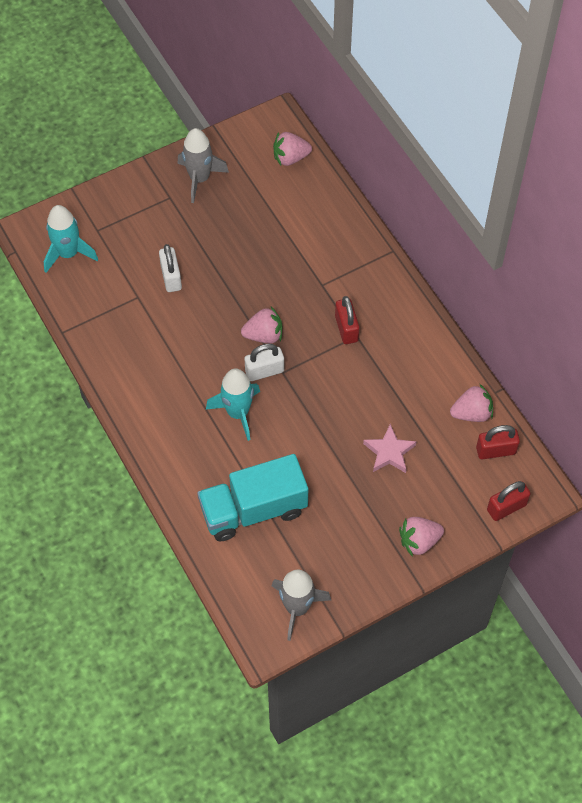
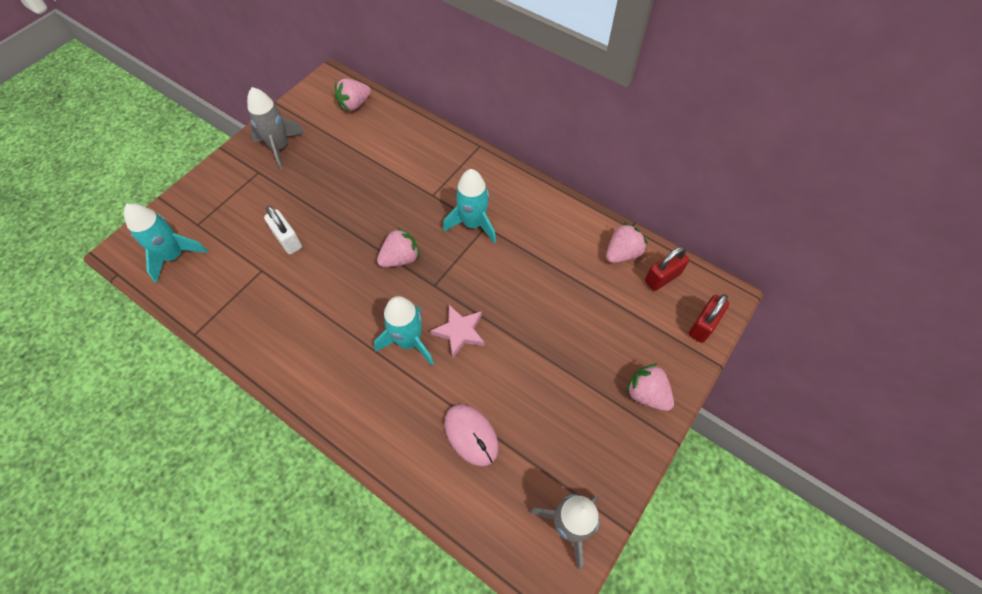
camera: 25 degrees left, 0 degrees up
turquoise truck [197,454,308,541] -> pink mouse [444,404,499,466]
white padlock [245,344,284,381] -> none
red padlock [335,296,359,344] -> turquoise rocket [443,169,496,243]
pink star [363,424,417,473] -> pink star moved to [431,305,485,358]
pink strawberry [399,517,444,557] -> pink strawberry turned 90 degrees clockwise [626,363,674,411]

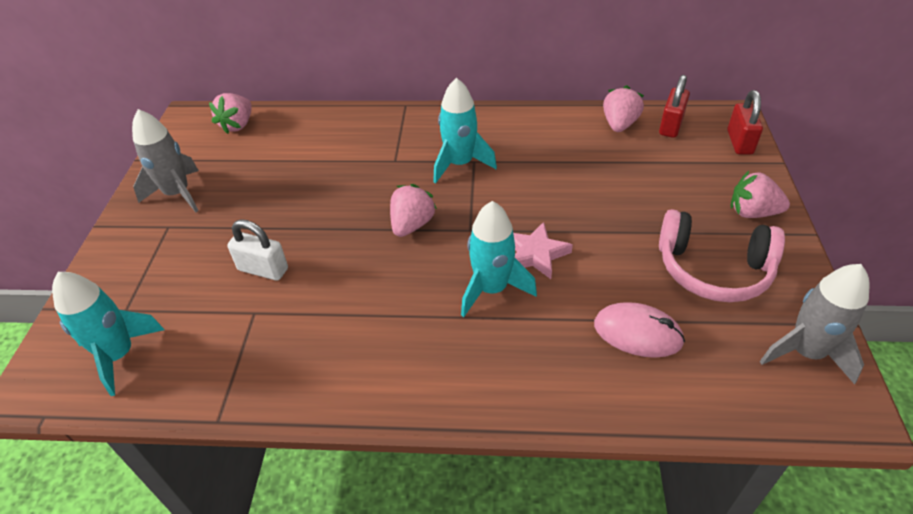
camera: 30 degrees left, 15 degrees down
none -> pink headphones [659,209,785,302]

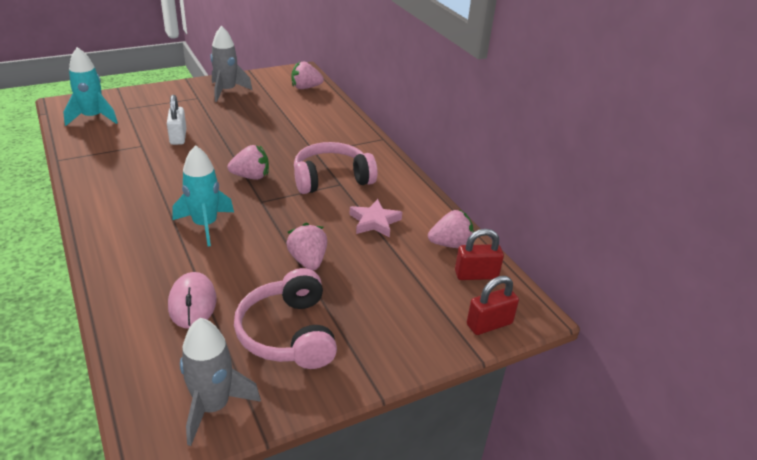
camera: 55 degrees right, 10 degrees down
turquoise rocket [433,78,497,183] -> pink headphones [294,142,378,194]
pink star [513,222,573,279] -> pink star moved to [350,199,402,237]
pink strawberry [731,171,790,218] -> pink strawberry moved to [286,223,327,271]

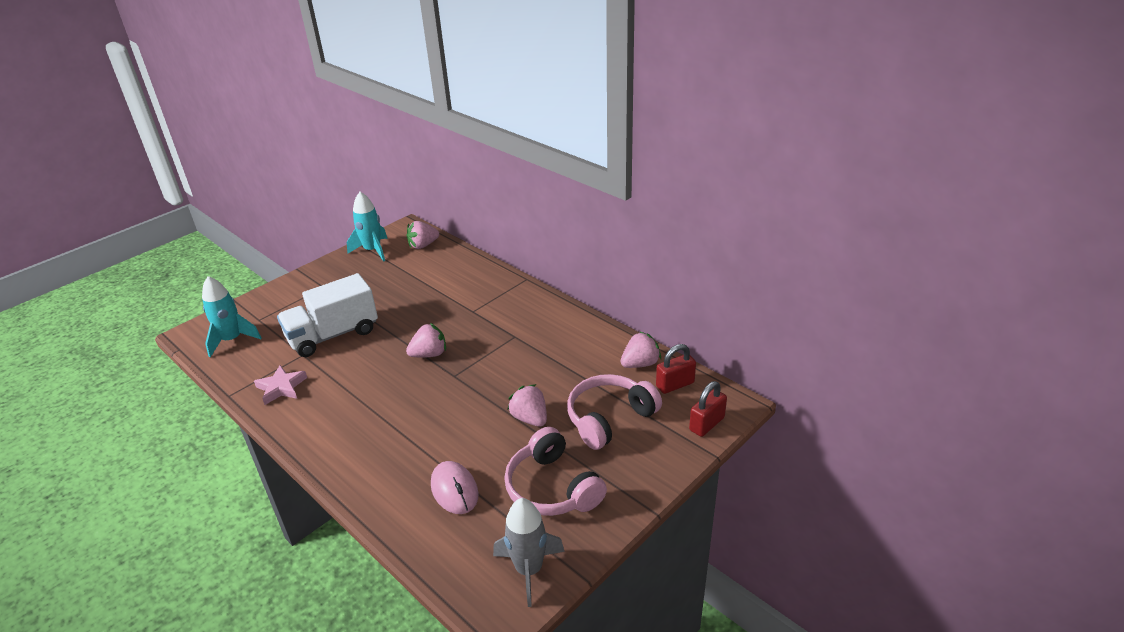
camera: 15 degrees left, 0 degrees up
white padlock [167,95,186,145] -> white truck [277,273,378,357]
turquoise rocket [172,145,234,246] -> turquoise rocket moved to [347,192,388,262]
grey rocket [210,26,252,102] -> none
pink headphones [294,142,378,194] -> pink headphones moved to [567,374,662,450]
pink star [350,199,402,237] -> pink star moved to [254,365,307,405]

